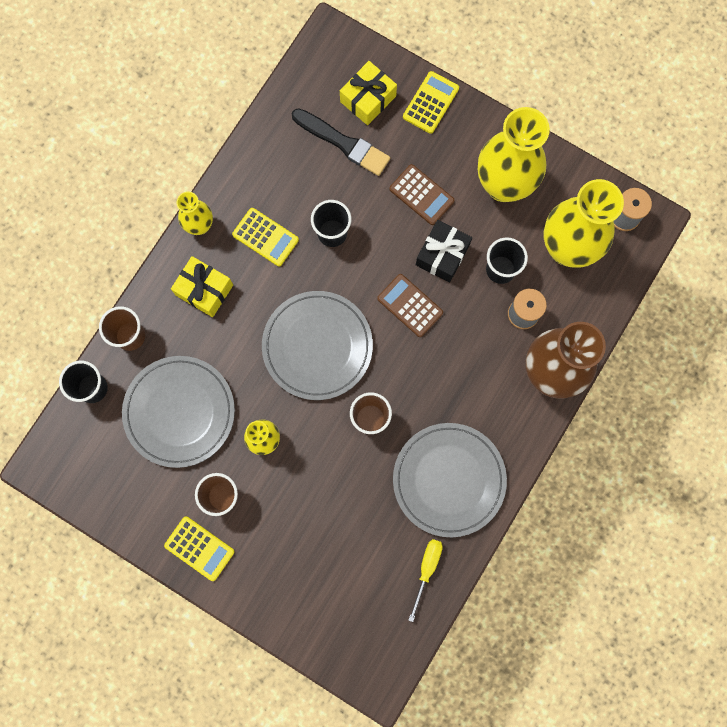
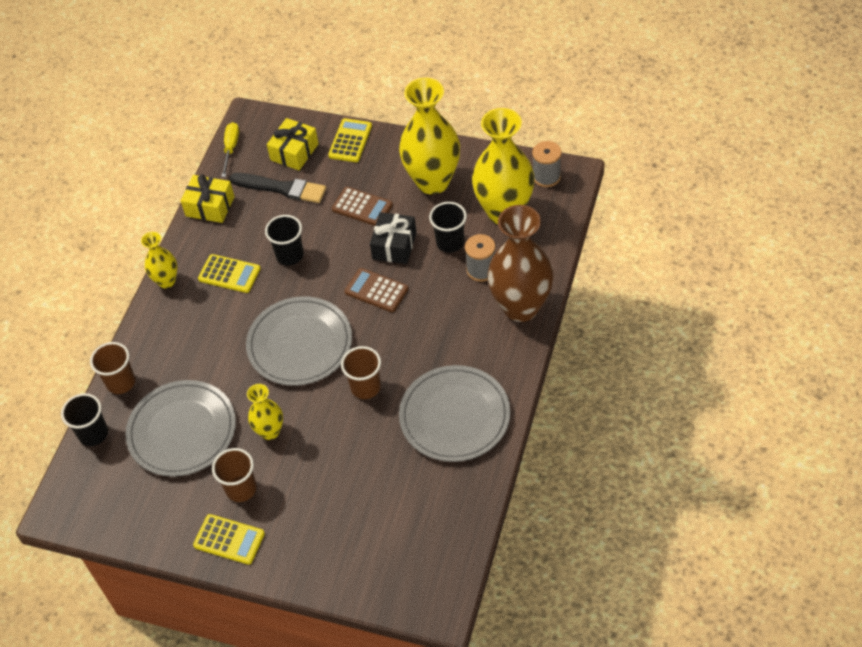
camera: 10 degrees left, 25 degrees down
yellow gift [171,256,233,317] -> yellow gift moved to [181,174,235,223]
yellow screwdriver [408,539,443,622] -> yellow screwdriver moved to [221,122,239,177]

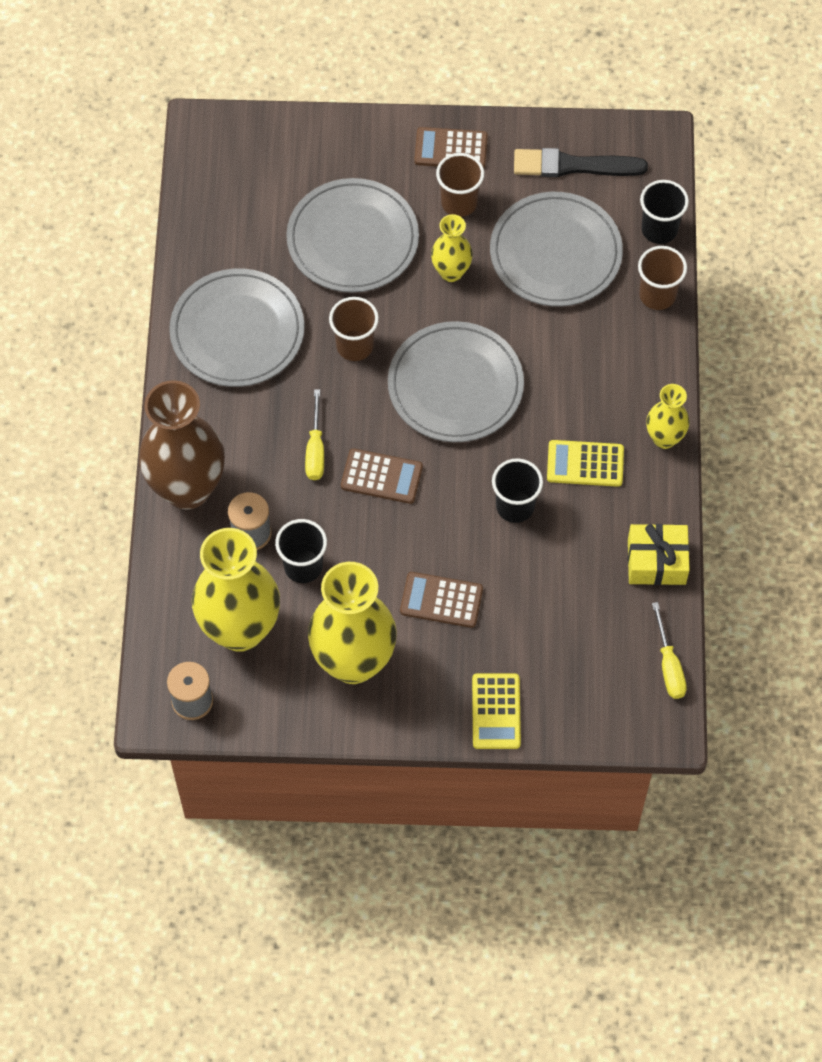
camera: 160 degrees right, 10 degrees up
yellow calculator [193,514,265,565] -> brown calculator [414,127,488,168]
black brush [229,173,326,203] -> black brush moved to [514,148,648,177]
yellow gift [267,118,319,170] -> none
black gift [370,212,416,264] -> none
none -> grey plate [286,178,419,293]
none -> yellow screwdriver [305,389,324,480]

